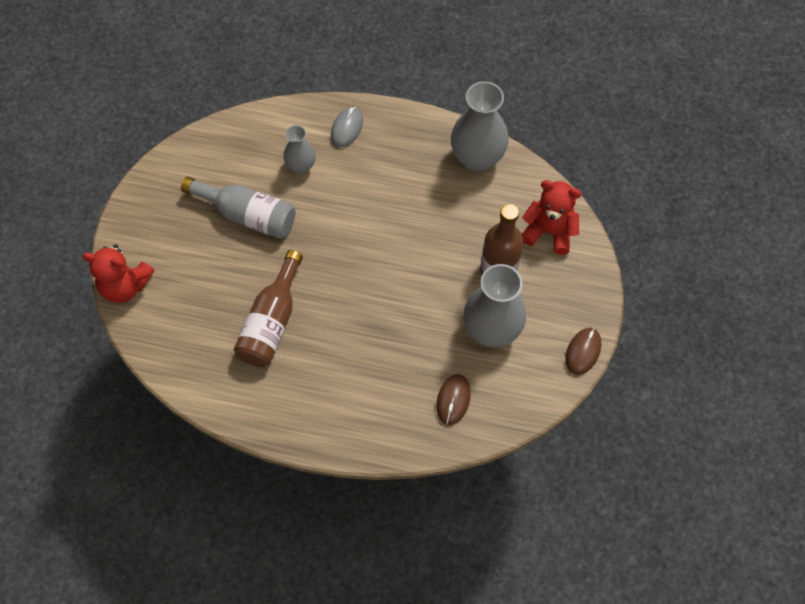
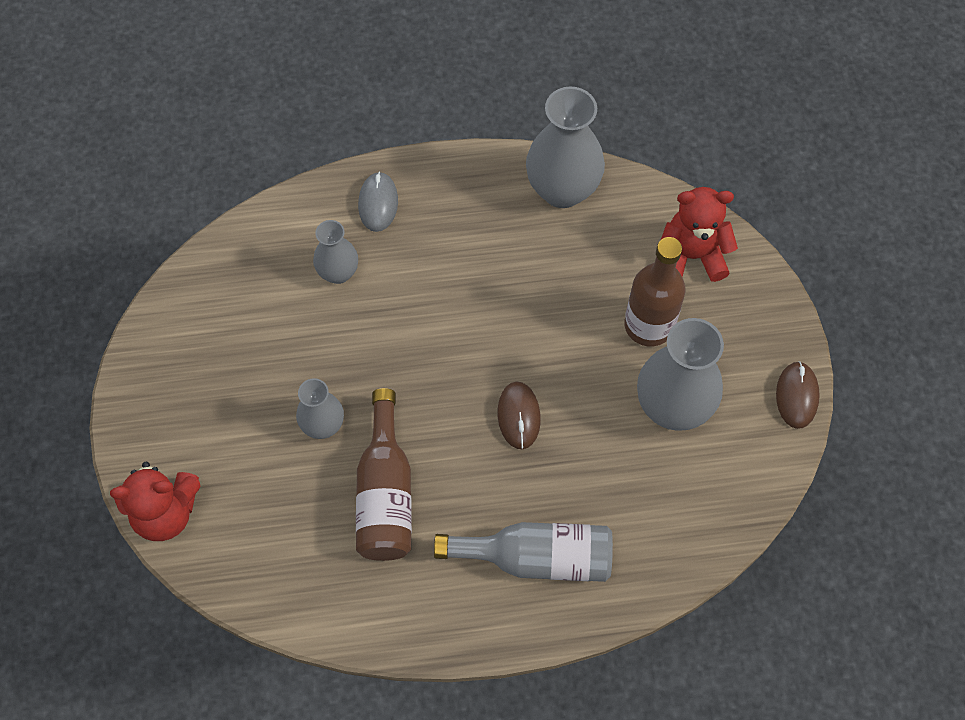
camera: 20 degrees left, 0 degrees up
grey bottle [181,177,296,239] -> grey bottle moved to [434,522,613,582]
brown mouse [436,374,471,425] -> brown mouse moved to [498,382,541,449]
none -> grey vase [296,378,344,439]

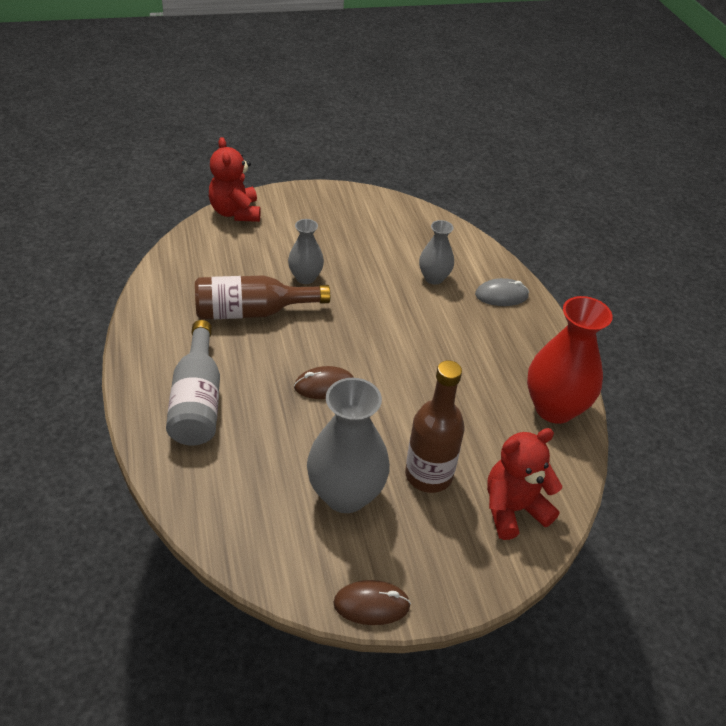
camera: 80 degrees right, 20 degrees down
grey vase [526,87,605,208] -> red vase [527,296,612,424]
red teddy bear [661,187,738,282] -> red teddy bear turned 105 degrees counterclockwise [487,428,562,540]

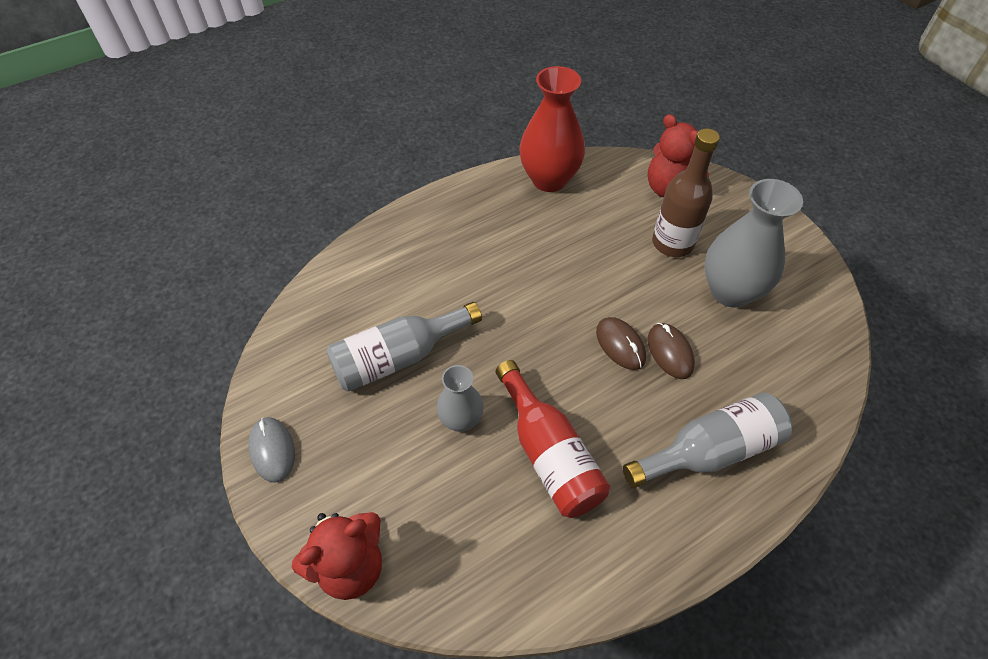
camera: 105 degrees left, 10 degrees up
brown bottle [195,275,330,320] -> red bottle [496,360,610,518]
brown mouse [333,580,411,625] -> brown mouse moved to [648,323,695,379]
grey vase [419,220,454,285] -> none
grey mouse [475,278,529,306] -> grey mouse moved to [248,417,295,483]
none -> grey bottle [326,302,482,392]

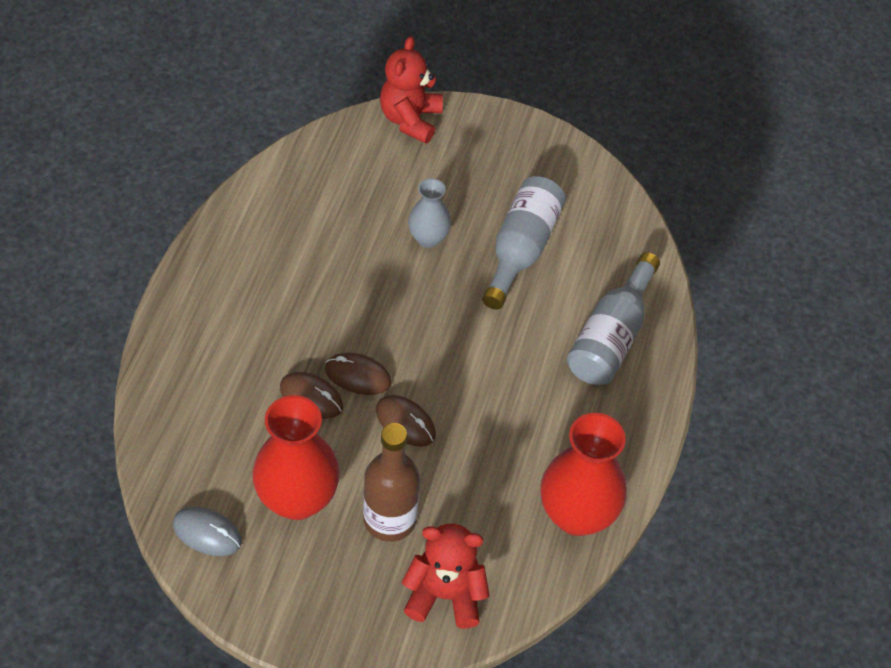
camera: 135 degrees right, 0 degrees up
grey mouse [248,417,295,483] -> grey mouse moved to [173,507,242,556]
red bottle [496,360,610,518] -> none
grey bottle [623,392,792,488] -> grey bottle moved to [567,252,660,385]
grey vase [705,179,803,308] -> red vase [252,395,340,520]
none -> brown mouse [376,395,436,447]

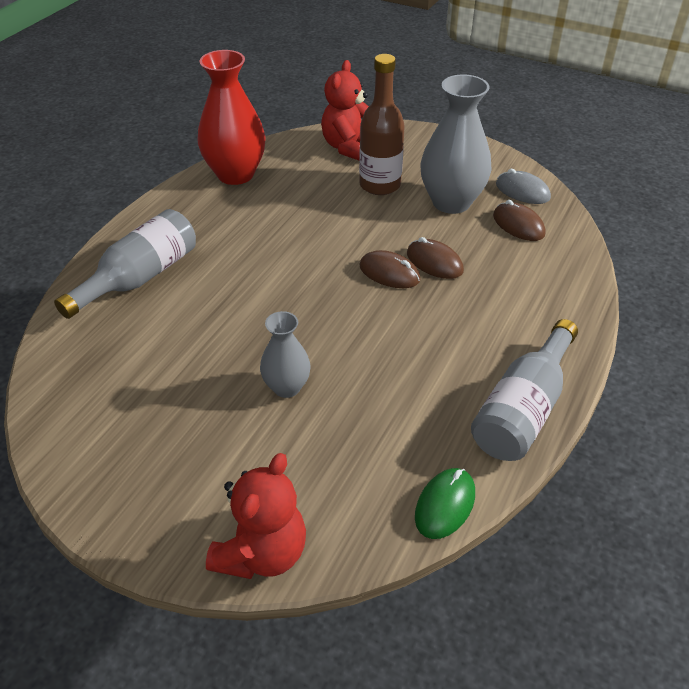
camera: 165 degrees left, 10 degrees down
red vase [252,395,340,520] -> grey vase [420,74,492,214]
brown mouse [376,395,436,447] -> brown mouse moved to [493,200,546,241]
red teddy bear [402,524,489,629] -> red teddy bear turned 90 degrees clockwise [321,60,369,160]
grey bottle [482,176,566,309] -> grey bottle moved to [471,319,578,461]
none -> green mouse [415,468,475,539]

